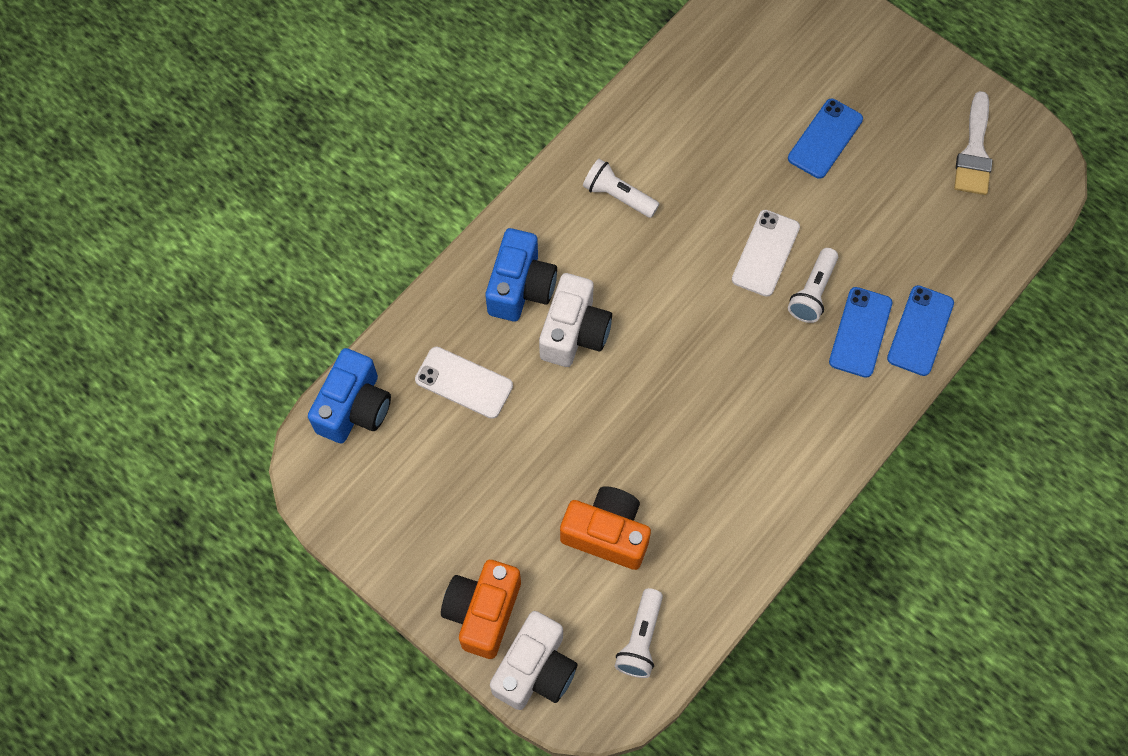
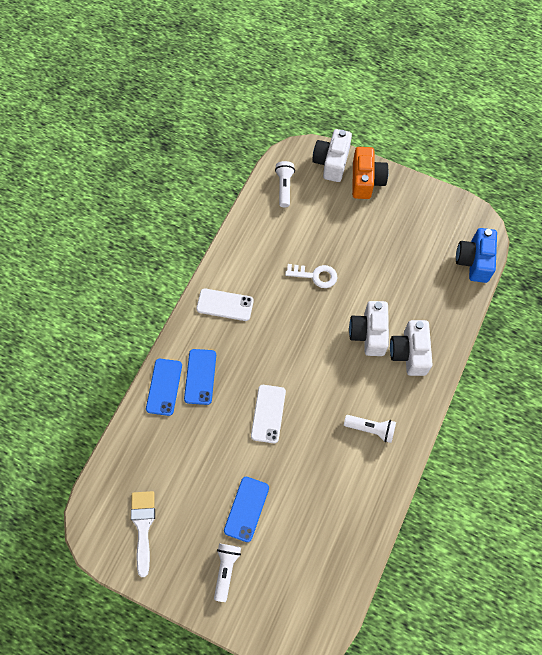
camera: 165 degrees right, 0 degrees up
white phone [415,347,513,419] -> white phone moved to [196,288,254,321]
blue camera [485,228,557,321] -> white camera [390,320,433,376]
orange camera [560,486,651,570] -> none
white flashlight [788,248,838,323] -> white flashlight moved to [214,544,241,602]
none -> white key [285,264,337,288]

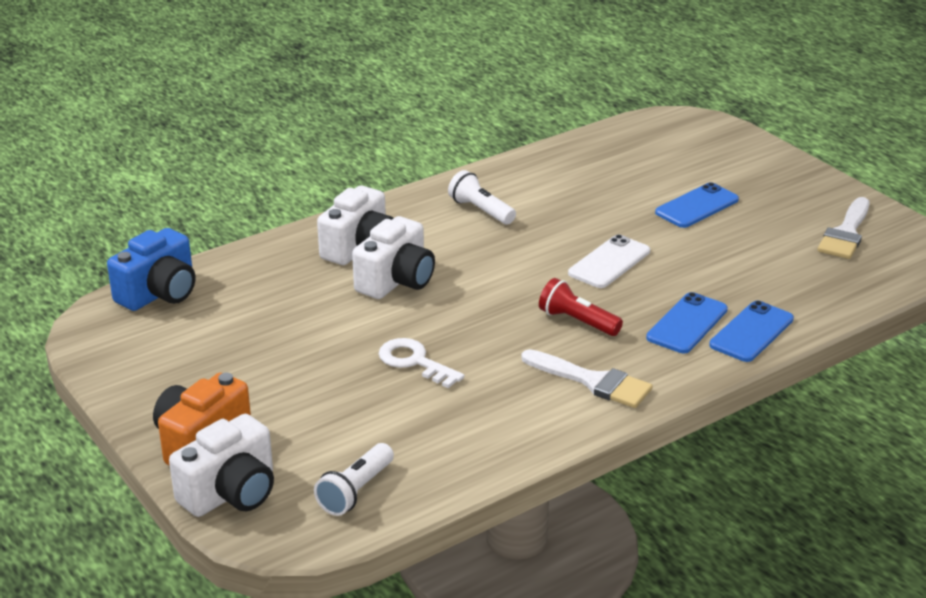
camera: 150 degrees left, 35 degrees down
white phone [196,288,254,321] -> white brush [521,349,653,408]
white flashlight [214,544,241,602] -> none
none -> red flashlight [539,278,623,336]

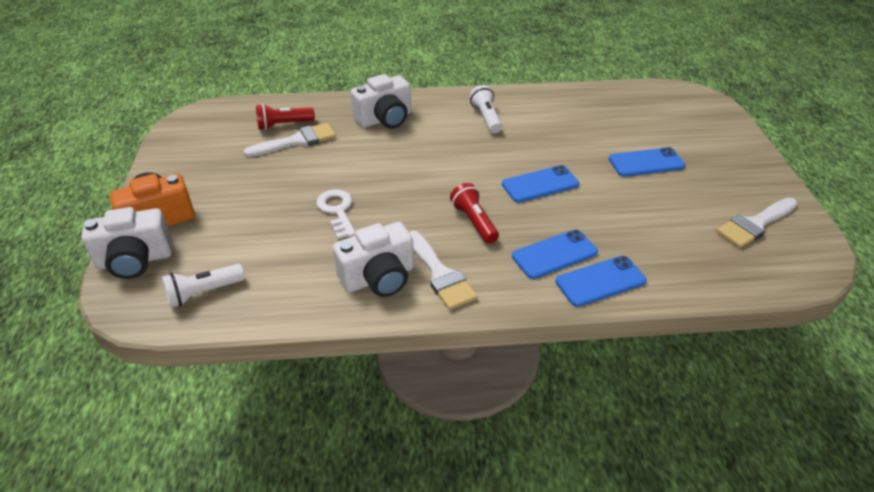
camera: 30 degrees right, 10 degrees up
blue camera [107,228,195,311] -> none
white camera [352,216,435,299] -> white camera moved to [333,222,414,297]
white phone [568,234,650,288] -> blue phone [502,165,579,203]
none -> white brush [244,123,336,157]
none -> red flashlight [256,104,315,130]

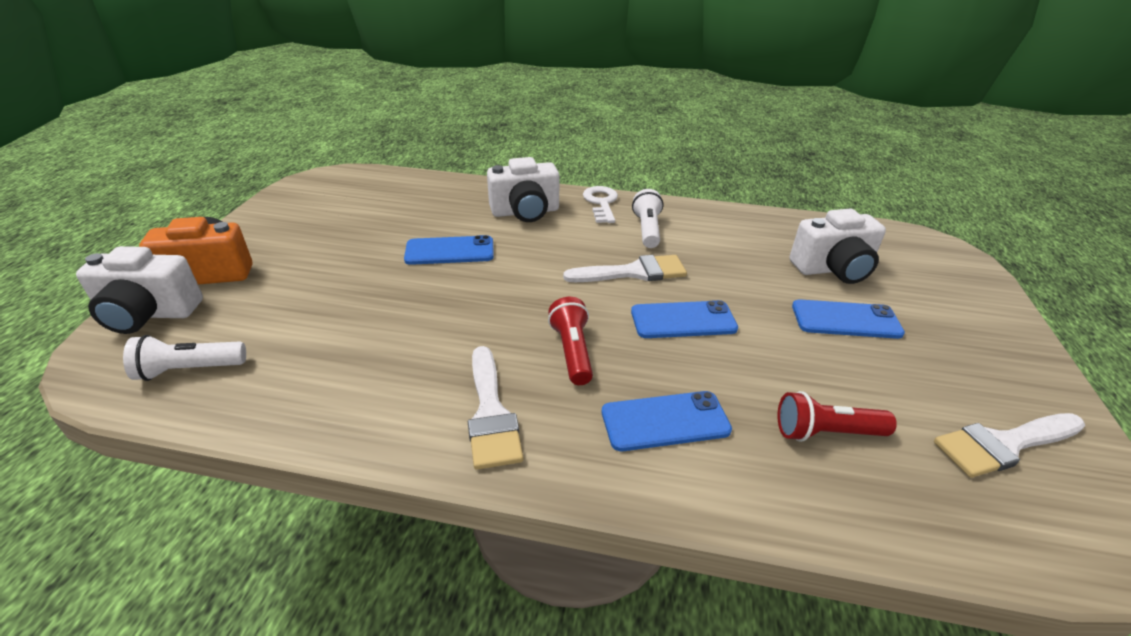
camera: 15 degrees right, 5 degrees down
white brush [244,123,336,157] -> white brush moved to [563,255,687,282]
red flashlight [256,104,315,130] -> red flashlight moved to [777,391,897,442]
white key [317,189,356,239] -> white key moved to [583,186,618,223]
white camera [333,222,414,297] -> white camera moved to [790,208,886,284]
blue phone [556,256,646,307] -> blue phone moved to [404,235,494,265]

